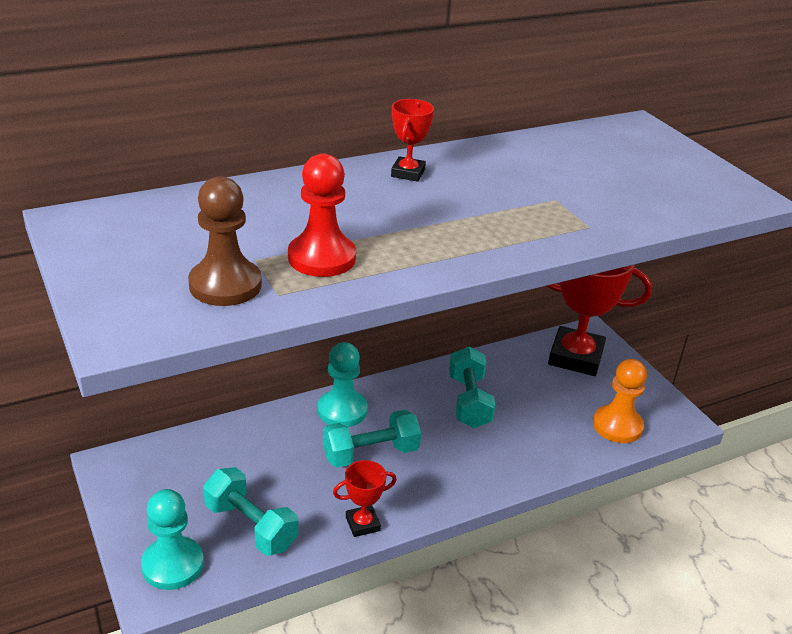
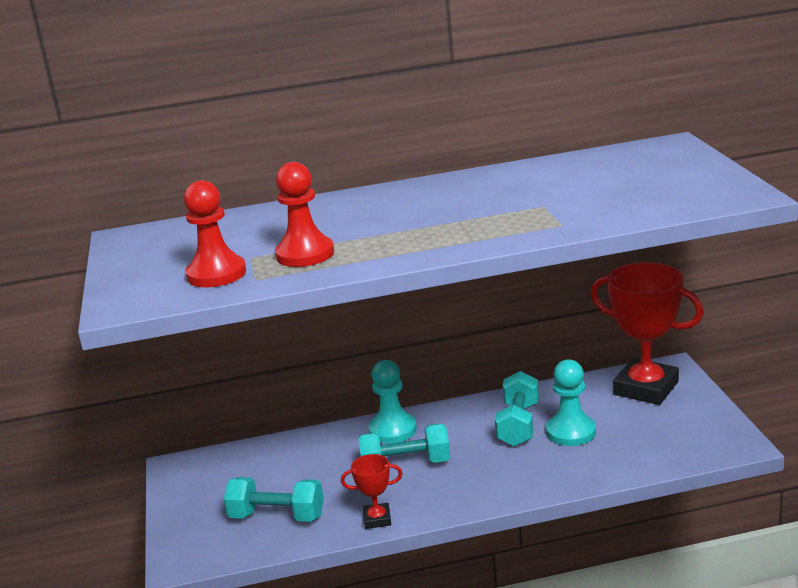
camera: 20 degrees right, 10 degrees down
turquoise pawn [141,489,204,590] -> turquoise pawn moved to [546,359,596,446]
brown pawn [188,176,262,306] -> red pawn [184,180,246,287]
turquoise dumbbell [203,467,298,556] -> turquoise dumbbell turned 45 degrees counterclockwise [223,477,324,522]
red trophy [391,99,434,182] -> none
orange pawn [593,359,647,443] -> none

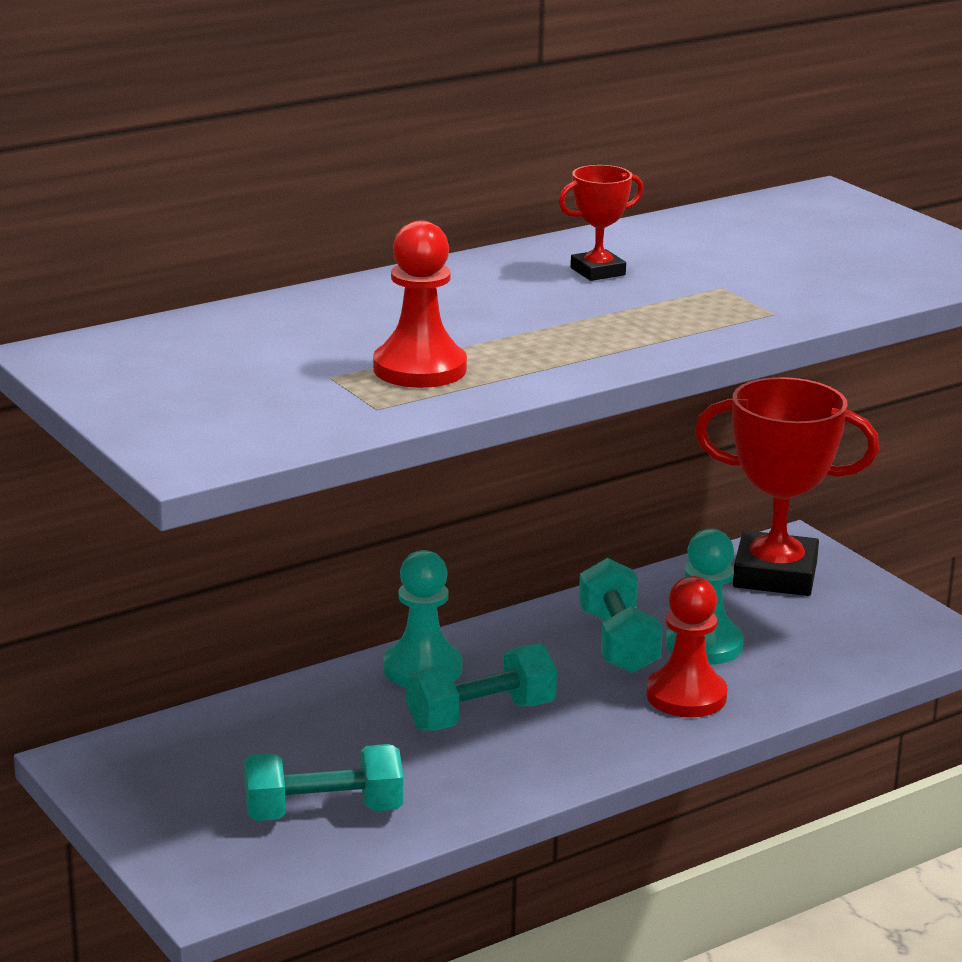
camera: 25 degrees left, 0 degrees up
red pawn [184,180,246,287] -> red pawn moved to [646,576,727,717]
red trophy [341,454,403,529] -> red trophy moved to [558,165,644,281]

